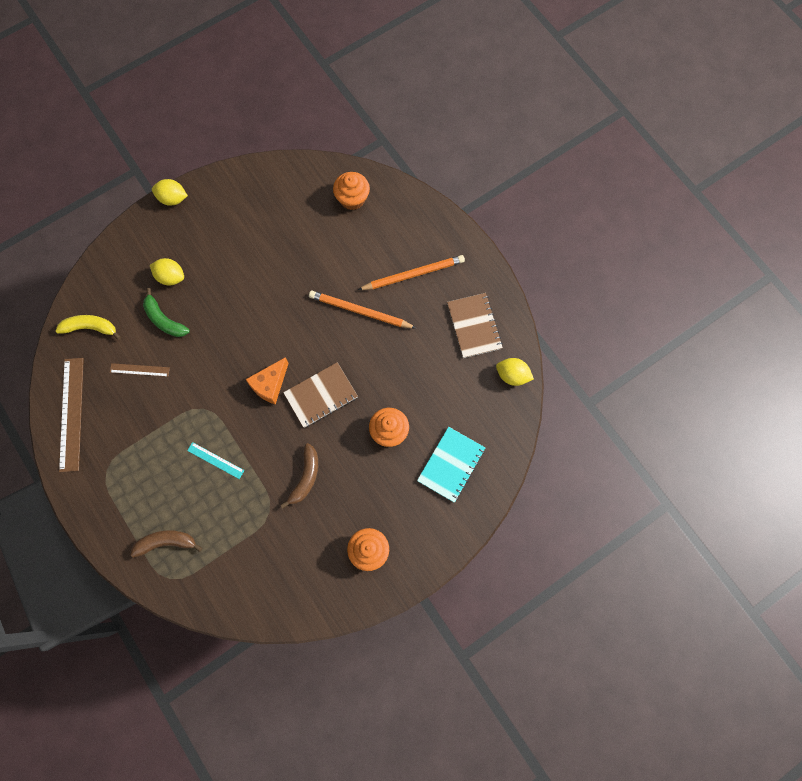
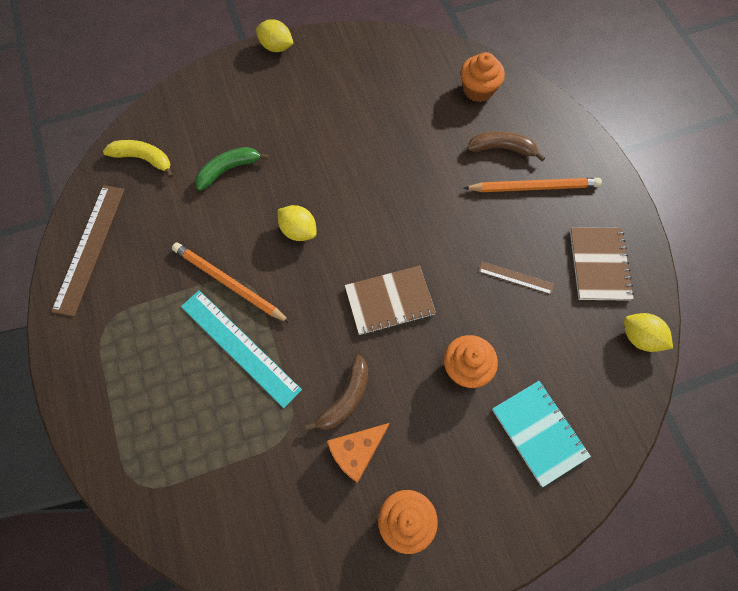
camera: 15 degrees right, 5 degrees down
brown ruler [110,363,170,377] -> brown ruler moved to [478,261,554,295]
brown banana [130,530,202,558] -> brown banana moved to [467,131,545,161]
green banana [143,288,190,337] -> green banana turned 90 degrees clockwise [195,147,269,191]
yellow lemon [150,258,184,286] -> yellow lemon moved to [278,205,317,241]
turquoise ruler [187,442,245,479] -> turquoise ruler [181,290,302,408], size x1.94
orange cheese [245,357,289,405] -> orange cheese moved to [327,423,390,483]
orange pencil [309,291,416,328] -> orange pencil moved to [172,242,290,323]
turquoise notebook [417,427,485,503] -> turquoise notebook turned 75 degrees counterclockwise [492,381,591,487]

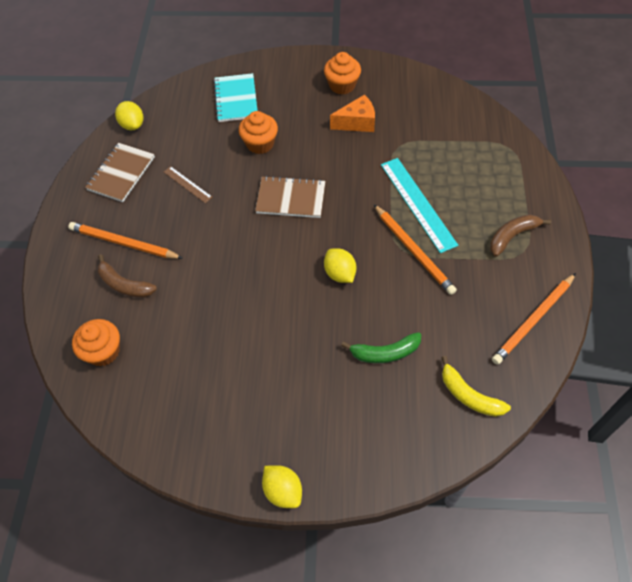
camera: 155 degrees left, 10 degrees down
brown ruler [51,185,125,316] -> orange pencil [492,273,576,365]
brown banana [305,355,368,431] -> brown banana moved to [490,214,551,257]

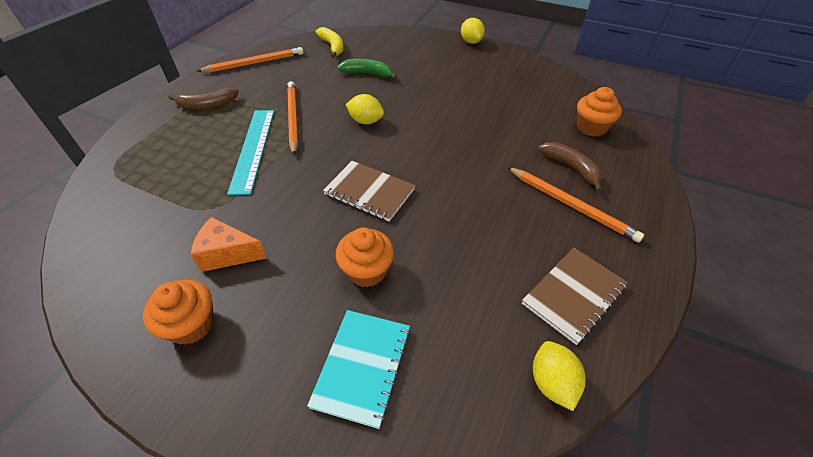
camera: 160 degrees left, 10 degrees down
brown ruler [164,166,212,203] -> none
yellow lemon [324,248,356,283] -> yellow lemon turned 60 degrees counterclockwise [346,94,384,124]

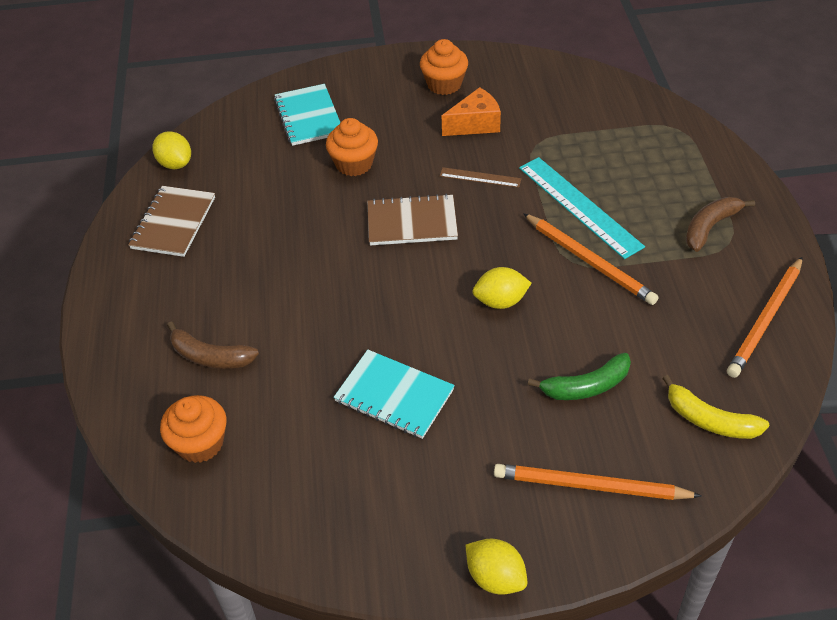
camera: 150 degrees right, 0 degrees up
orange pencil [507,167,644,242] -> orange pencil moved to [494,464,701,500]
none -> turquoise notebook [334,350,455,439]
none -> brown ruler [440,167,521,188]

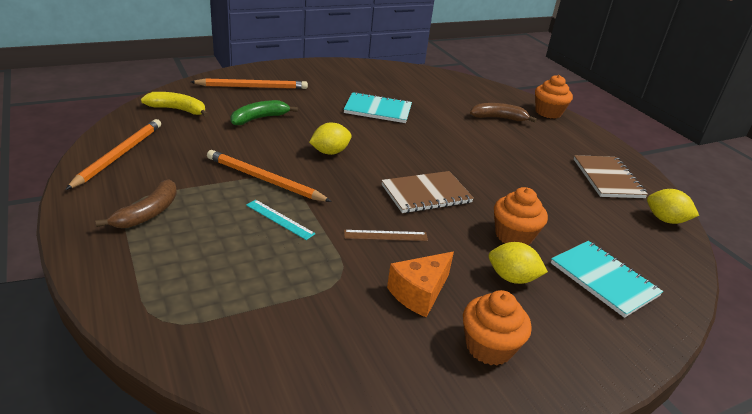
camera: 155 degrees right, 15 degrees down
orange cupcake [160,395,227,463] -> orange cupcake moved to [535,75,573,119]
yellow lemon [466,539,527,595] -> yellow lemon moved to [489,242,548,284]
turquoise ruler [519,157,645,259] -> turquoise ruler [246,200,316,240], size x0.52

